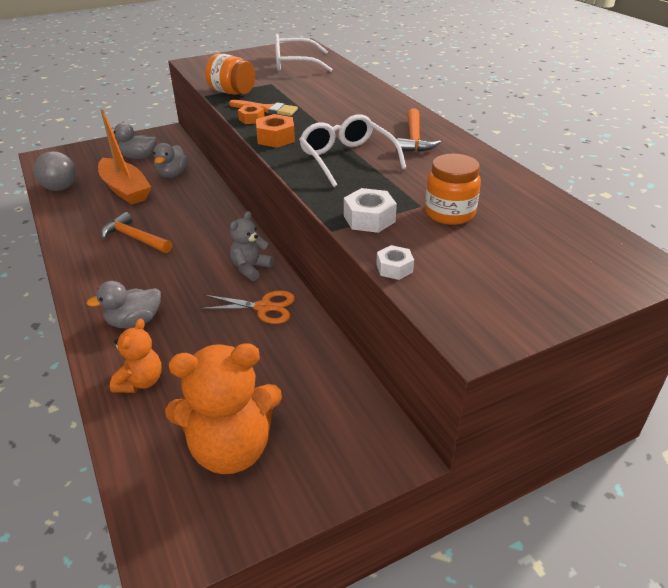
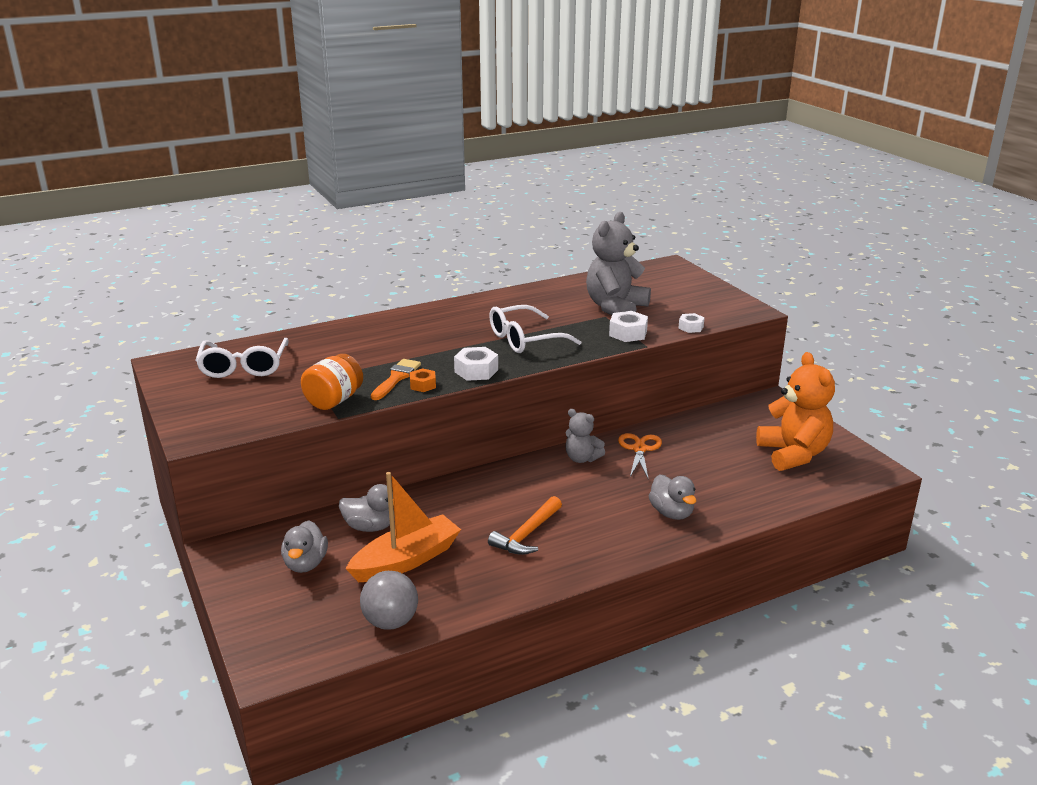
camera: 90 degrees left, 10 degrees down
orange teddy bear [110,319,162,393] -> none
orange nut [256,114,295,148] -> white nut [454,347,498,381]
orange hammer [396,108,441,152] -> none
orange jar [425,154,481,225] -> grey teddy bear [586,212,651,315]

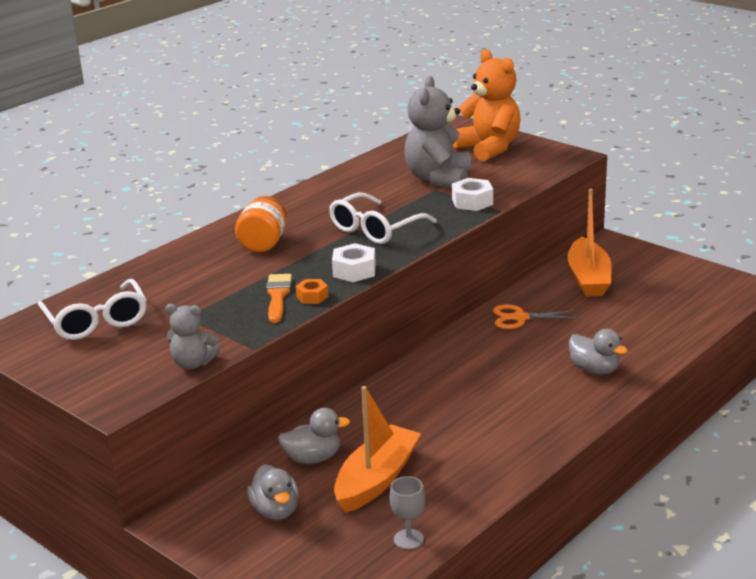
camera: 20 degrees left, 0 degrees up
orange jar [301,354,363,410] -> orange jar moved to [235,196,287,252]
grey ball [360,571,418,630] -> grey goblet [389,476,425,549]
orange hammer [488,496,562,555] -> none
grey teddy bear [566,409,605,463] -> grey teddy bear moved to [166,304,220,369]
orange scissors [618,433,662,480] -> orange scissors turned 75 degrees counterclockwise [493,304,581,329]
white nut [678,313,705,333] -> none
orange teddy bear [756,352,835,471] -> orange teddy bear moved to [453,49,521,161]
none -> orange boat [568,189,612,297]

